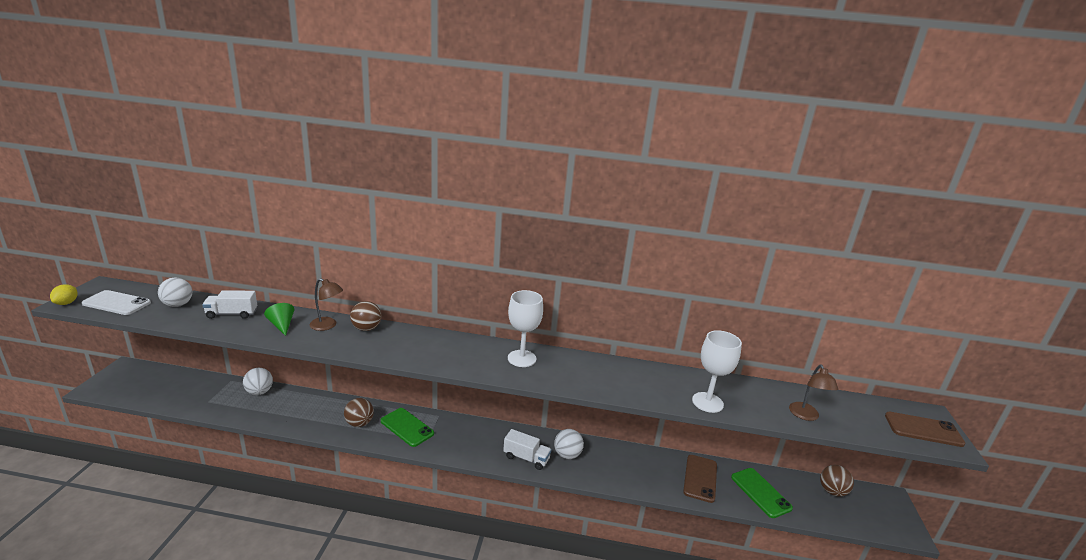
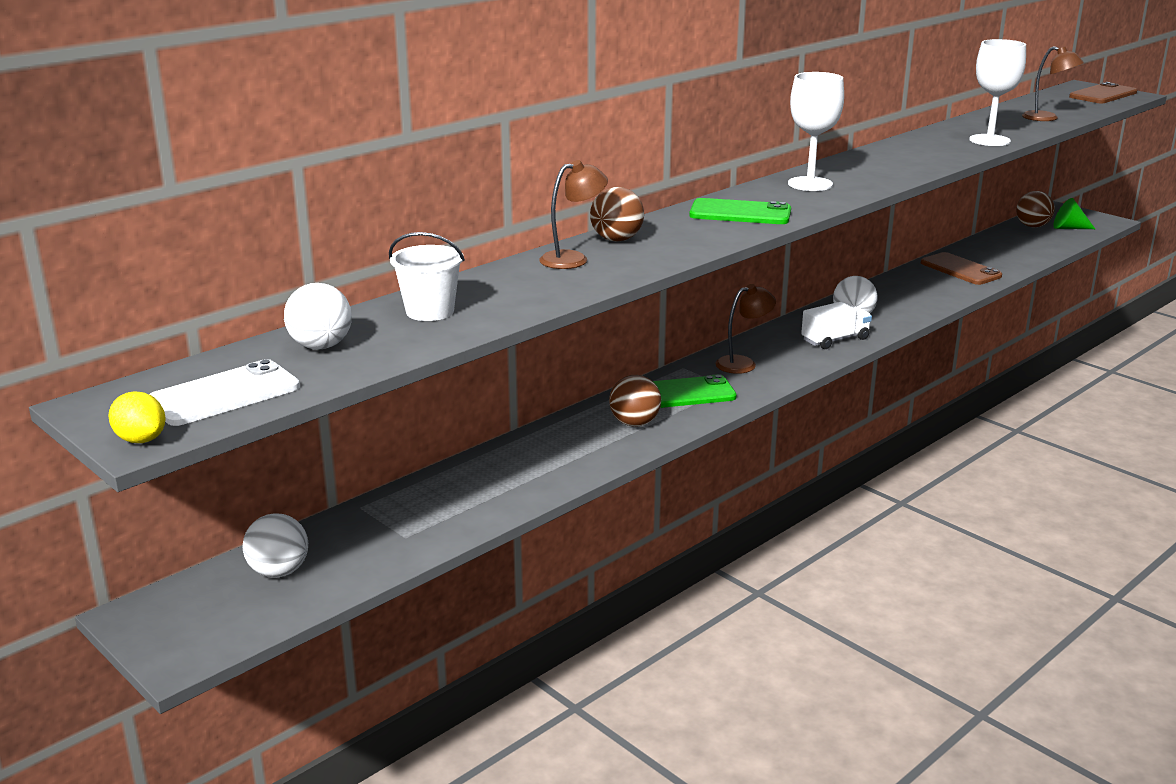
camera: 50 degrees left, 0 degrees up
white truck [202,290,257,319] -> white bucket [389,232,465,321]
white ball [243,368,273,395] -> white ball moved to [243,513,308,578]
green cone [264,303,294,336] -> green cone moved to [1053,198,1095,229]
green phone [731,468,793,518] -> green phone moved to [689,198,791,224]
none -> brown lamp [715,284,776,374]

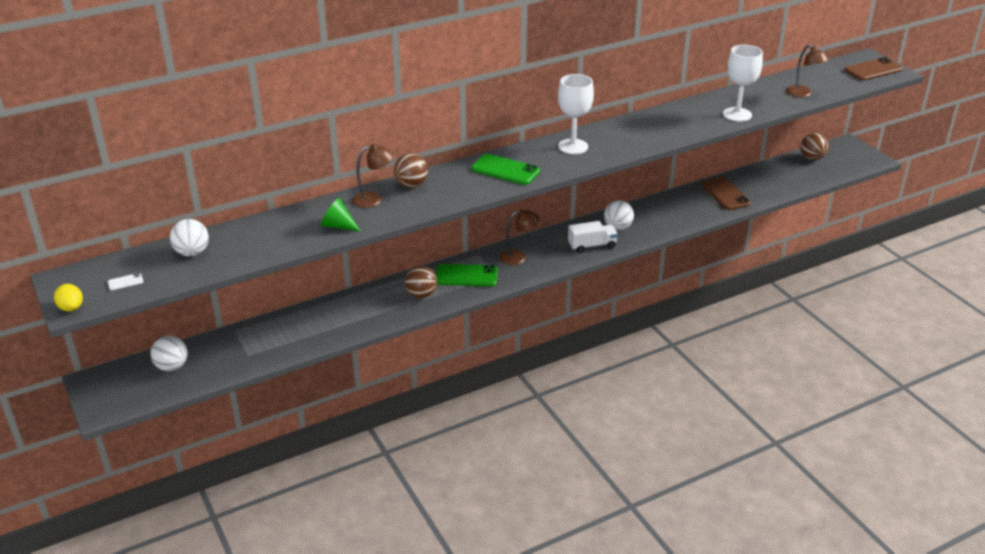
camera: 15 degrees right, 10 degrees up
white phone [149,359,300,426] -> white phone [108,273,143,290], size x0.44
white bucket [389,232,465,321] -> none
green cone [1053,198,1095,229] -> green cone moved to [321,198,361,232]

